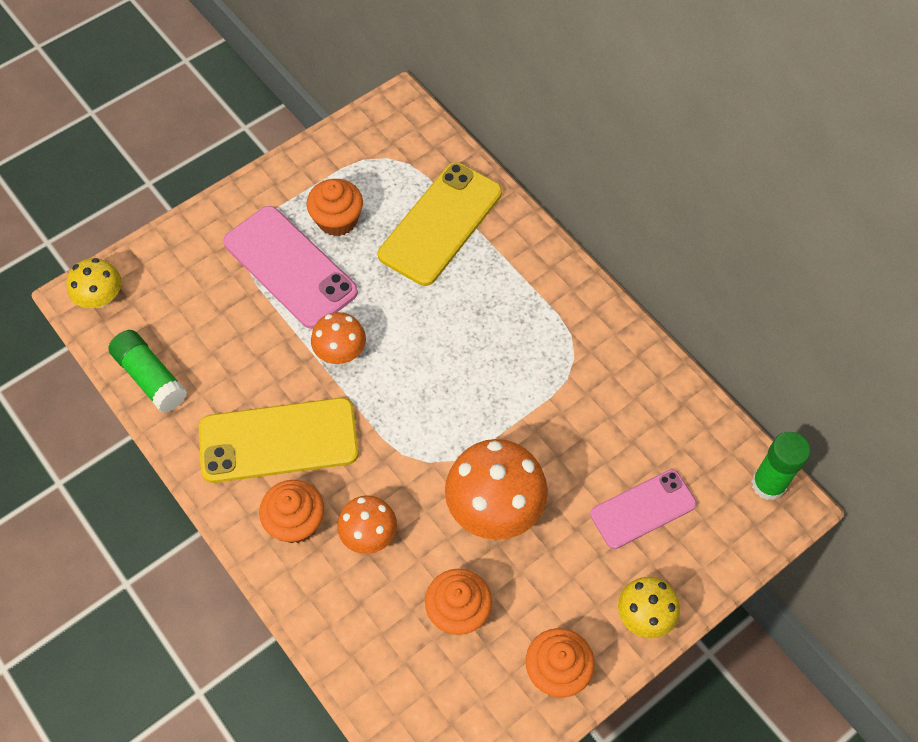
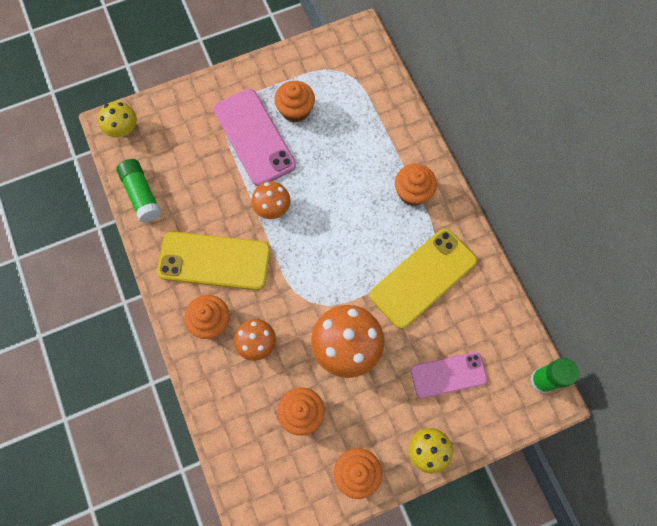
camera: 15 degrees right, 10 degrees up
yellow phone [378,162,502,286] -> yellow phone moved to [370,229,477,329]
none -> orange cupcake [395,164,437,206]

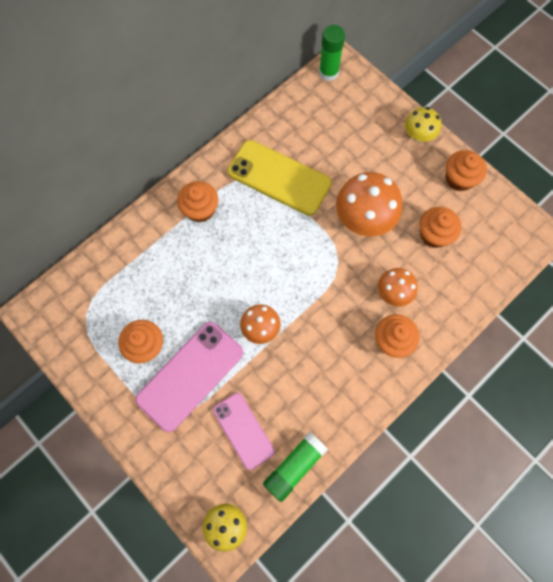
camera: 110 degrees left, 0 degrees up
yellow phone [157,232,270,290] -> none
pink phone [411,352,488,398] -> pink phone moved to [213,393,275,470]

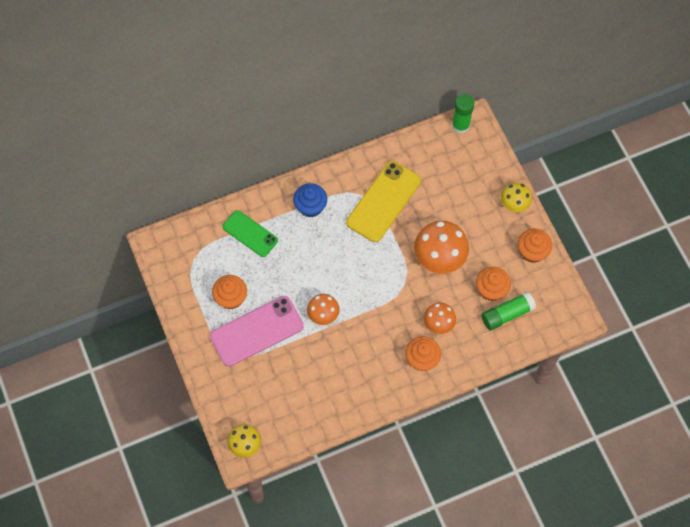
camera: 20 degrees right, 5 degrees down
orange cupcake [177,181,218,223] -> blue cupcake [293,183,327,217]
pink phone [213,393,275,470] -> none
yellow phone [227,140,332,216] -> yellow phone turned 75 degrees clockwise [346,161,421,242]
green glue stick [263,432,328,502] -> green glue stick moved to [481,292,536,331]
none -> green phone [222,210,278,257]

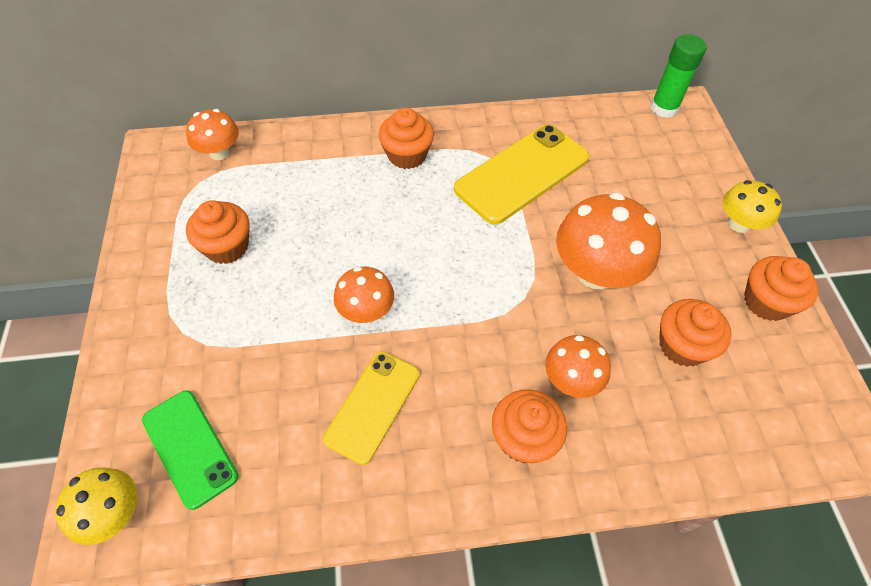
camera: 15 degrees right, 10 degrees down
pink phone [210,296,304,367] -> none
green phone [222,210,278,257] -> green phone moved to [142,390,238,510]
blue cupcake [293,183,327,217] -> orange cupcake [379,108,434,169]
green glue stick [481,292,536,331] -> none
none -> orange mushroom [186,109,239,160]
none -> yellow phone [323,351,420,465]

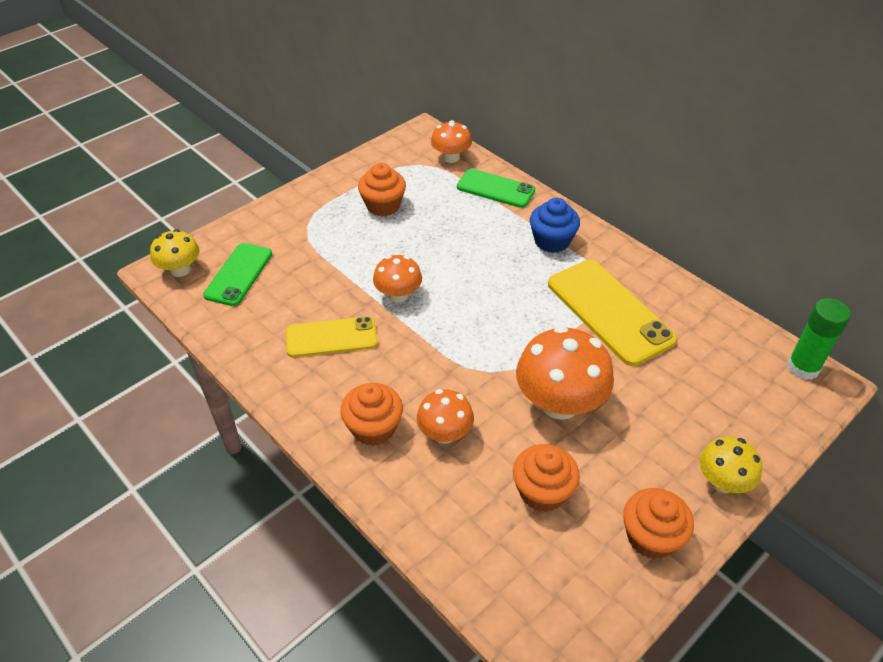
camera: 55 degrees right, 10 degrees down
orange cupcake [379,108,434,169] -> blue cupcake [530,198,580,253]
yellow phone [454,124,589,225] -> yellow phone turned 45 degrees clockwise [548,260,677,366]
none -> green phone [457,169,535,208]

